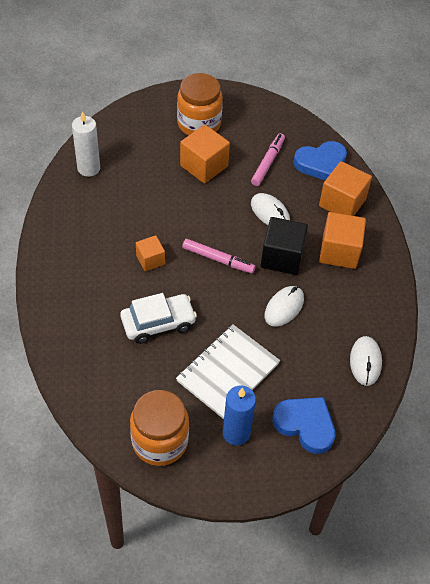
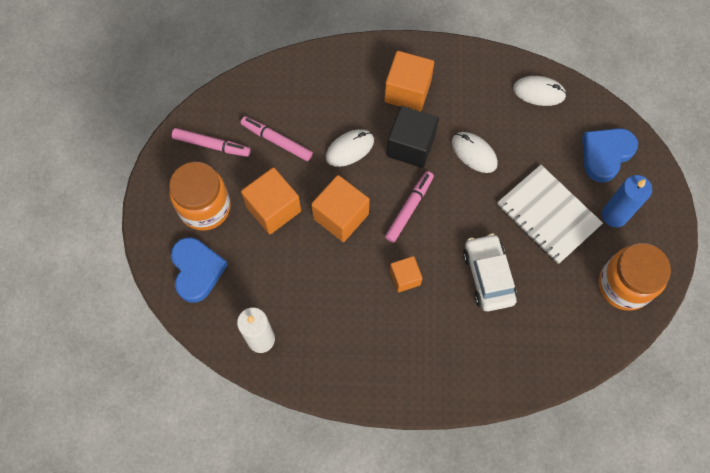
camera: 80 degrees left, 15 degrees up
blue heart [293,141,347,180] -> blue heart moved to [171,237,228,303]
orange cube [319,161,372,216] -> orange cube moved to [311,175,370,242]
none -> pink marker [172,128,251,157]

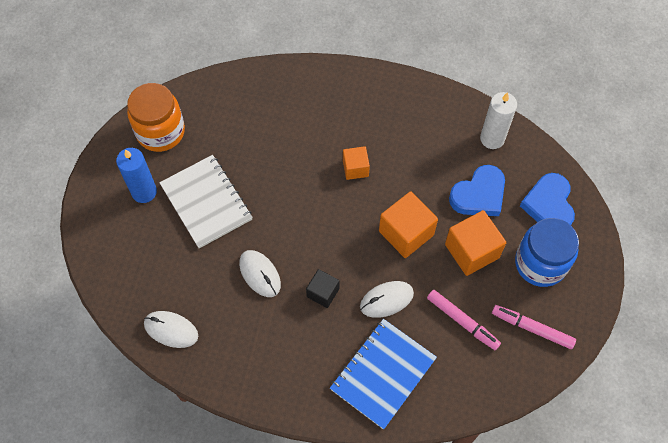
camera: 170 degrees left, 5 degrees down
orange jar [169,162,231,231] -> blue jar [515,218,579,287]
orange cube [384,51,434,112] -> none
pink marker [385,171,434,242] -> none
black cube [386,106,439,168] -> black cube [306,269,340,308], size x0.59
white car [463,233,517,311] -> none
blue heart [582,128,638,183] -> blue heart moved to [449,165,505,216]
none -> blue notebook [330,319,437,430]

